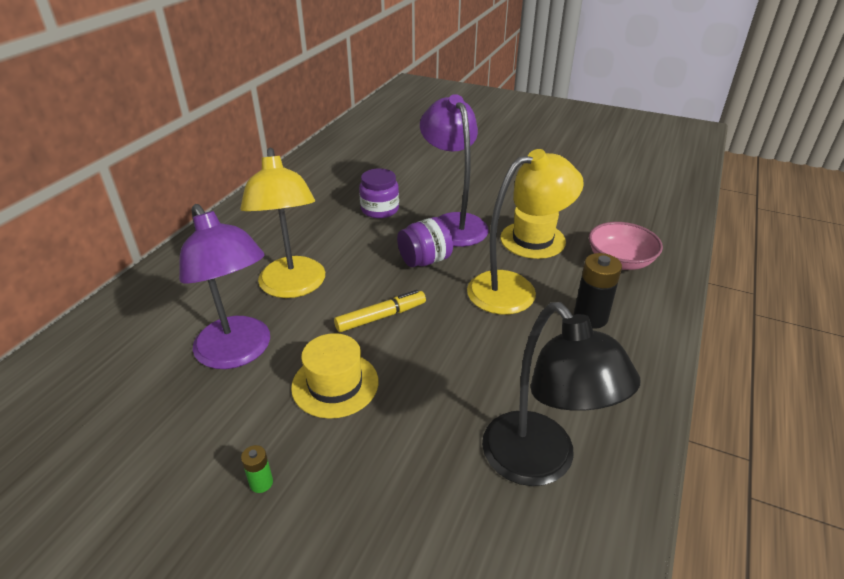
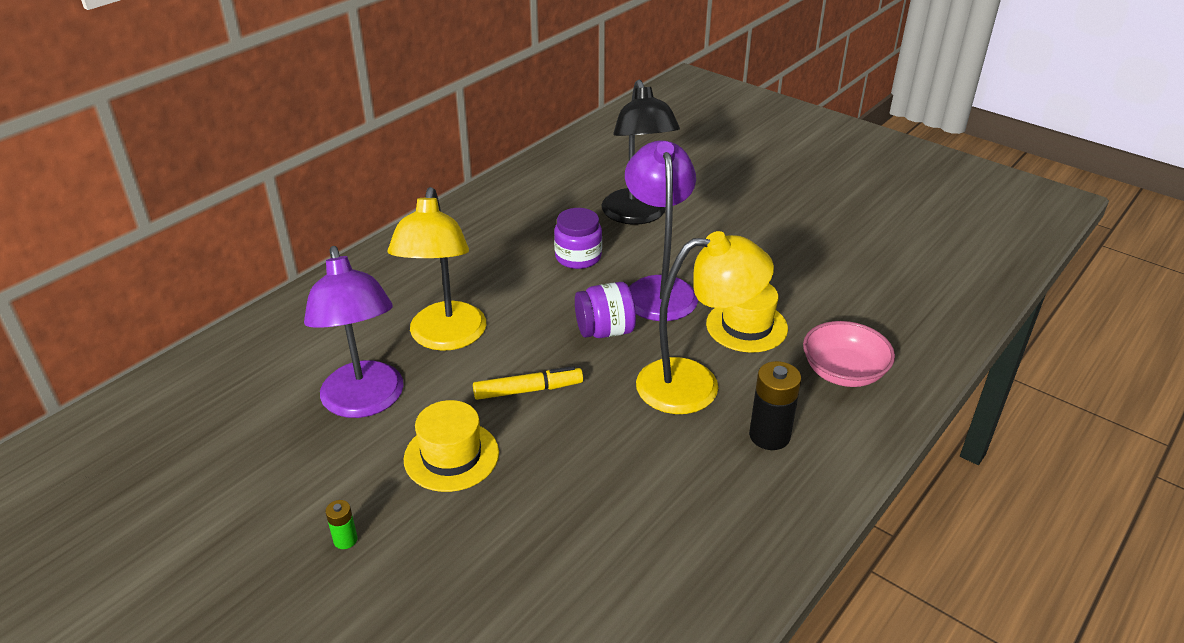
camera: 15 degrees right, 0 degrees up
black lamp [482,302,640,486] -> black lamp moved to [601,80,680,225]

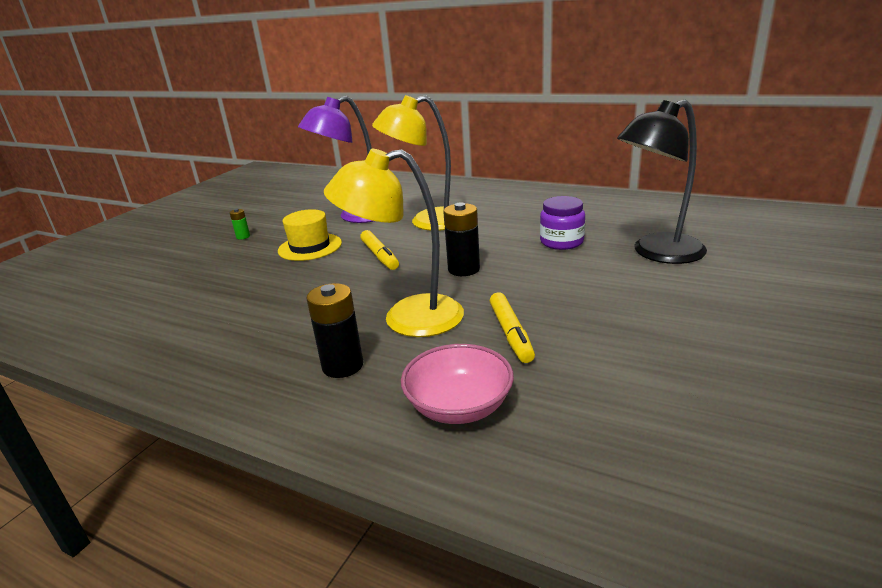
camera: 80 degrees right, 10 degrees down
purple jar [575,282,636,338] -> black battery [443,202,480,276]
purple lamp [625,140,698,321] -> none
yellow lamp [636,231,774,414] -> yellow lamp turned 105 degrees clockwise [324,149,464,337]
yellow hat [706,283,788,353] -> yellow marker [490,292,535,363]

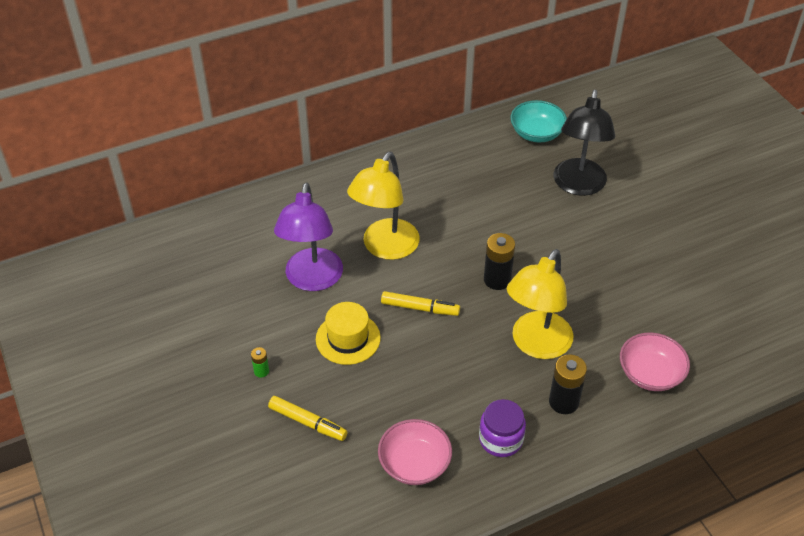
camera: 55 degrees left, 20 degrees up
yellow marker [490,292,535,363] -> yellow marker moved to [268,396,347,441]
purple jar [540,196,585,250] -> purple jar moved to [479,399,526,457]
none -> pink bowl [378,419,452,485]
none -> turquoise bowl [510,100,567,142]

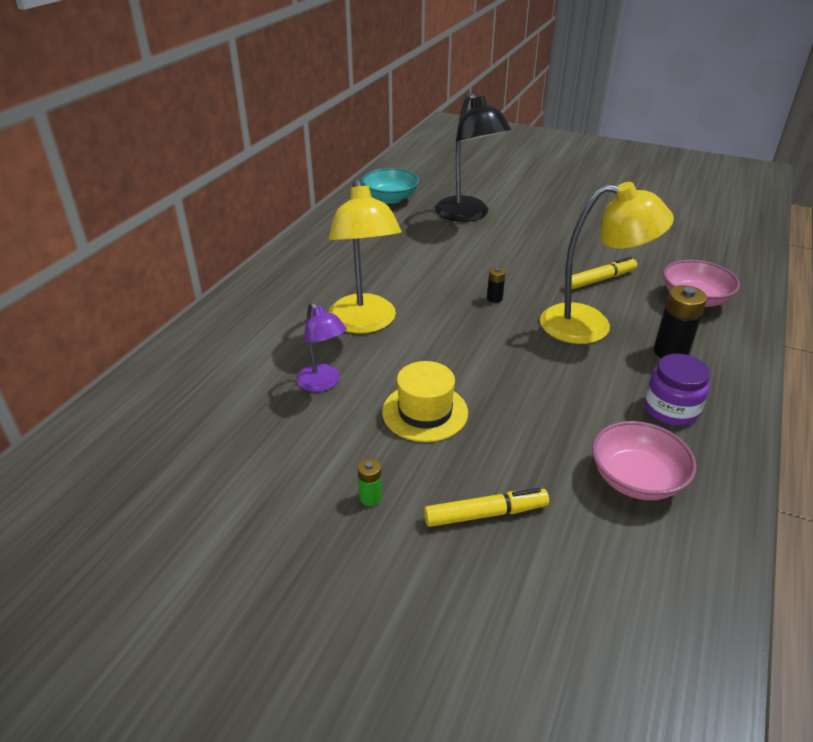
camera: 40 degrees left, 10 degrees down
purple lamp [274,182,343,291] -> purple lamp [297,302,347,392], size x0.57
yellow marker [381,291,460,316] -> yellow marker moved to [571,257,637,290]
black battery [484,233,515,290] -> black battery [487,267,506,303], size x0.52
yellow lamp [507,249,574,359] -> yellow lamp turned 75 degrees counterclockwise [540,182,674,344]

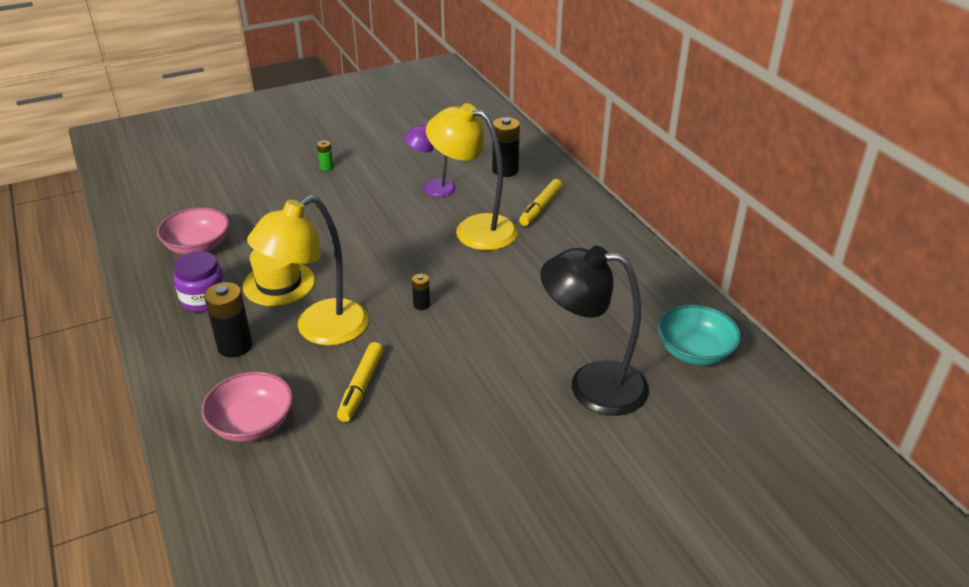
camera: 130 degrees right, 0 degrees up
yellow hat [382,361,468,442] -> yellow hat moved to [243,250,315,306]
yellow marker [424,488,549,527] -> yellow marker moved to [519,179,563,226]
none -> black battery [492,117,520,177]

